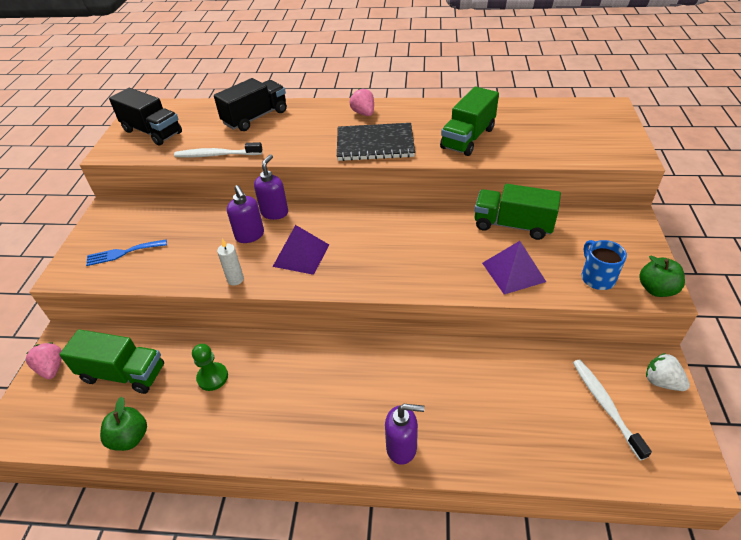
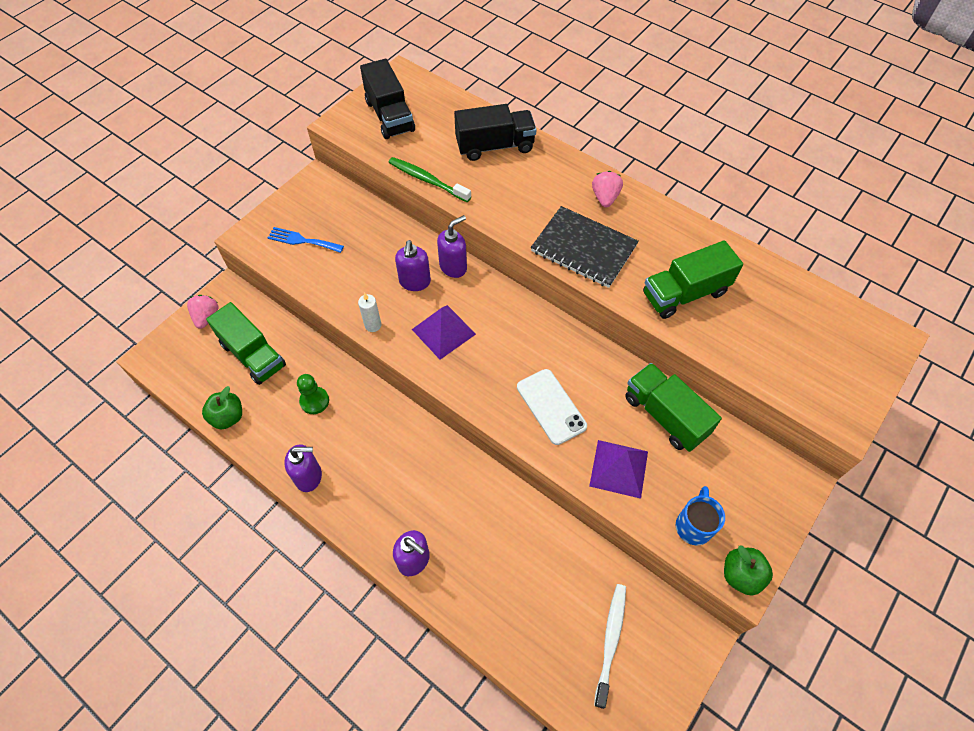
camera: 30 degrees right, 15 degrees up
white toothbrush [174,142,263,158] -> green toothbrush [388,157,471,202]
white strawberry [646,353,690,391] -> none
none -> purple soap dispenser [284,444,322,492]
none -> white phone [517,369,587,445]

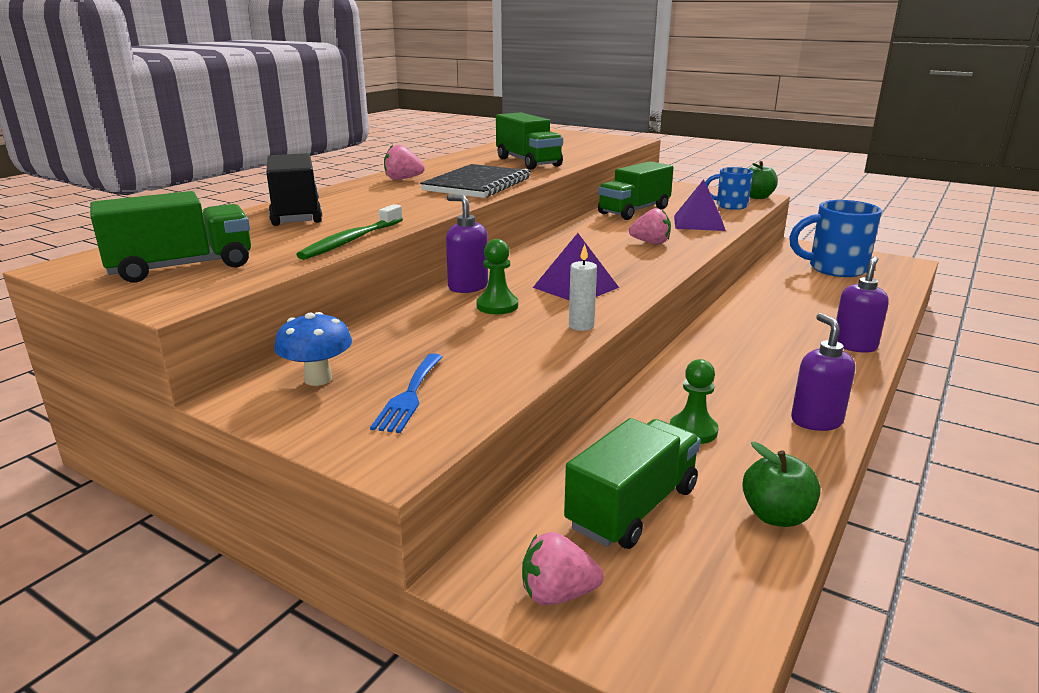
camera: 95 degrees left, 35 degrees down
black truck [360,59,415,139] -> green truck [90,191,251,282]
purple soap dispenser [395,240,431,291] -> green pawn [477,239,518,314]
white phone [517,369,587,445] -> pink strawberry [629,208,671,244]
white toothbrush [594,584,626,709] -> blue mug [789,200,882,277]
none -> blue mushroom [274,312,352,386]

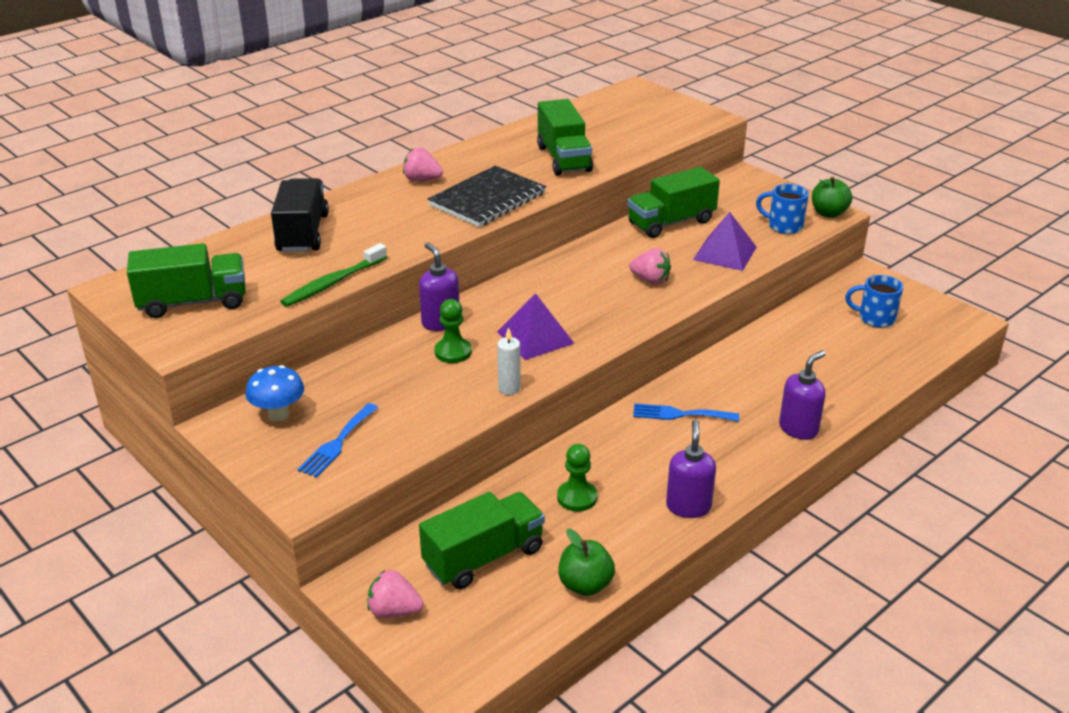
camera: 15 degrees right, 10 degrees up
blue mug [789,200,882,277] -> blue mug [845,275,903,328], size x0.59
none -> blue fork [633,403,739,422]

